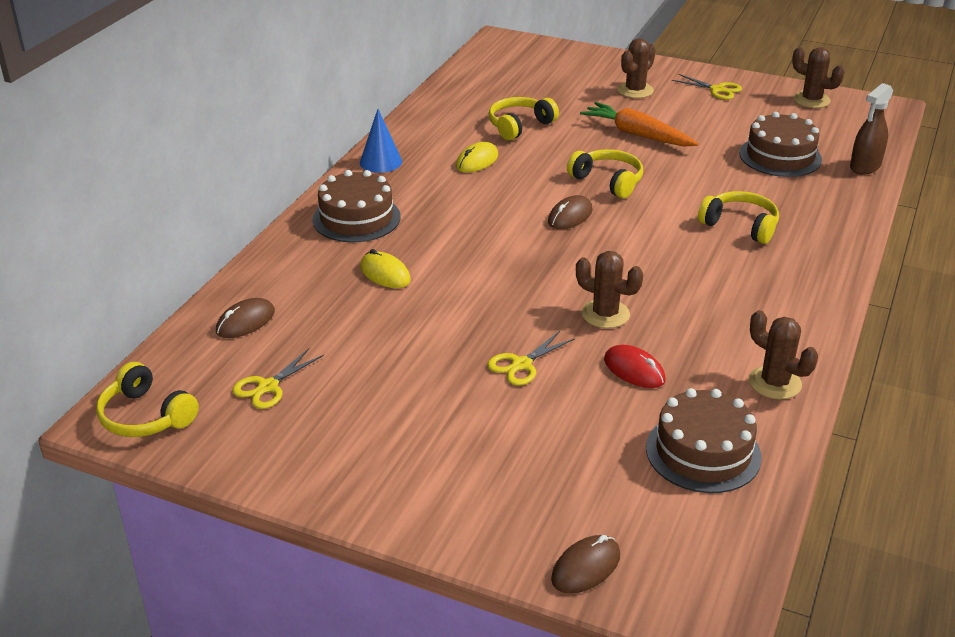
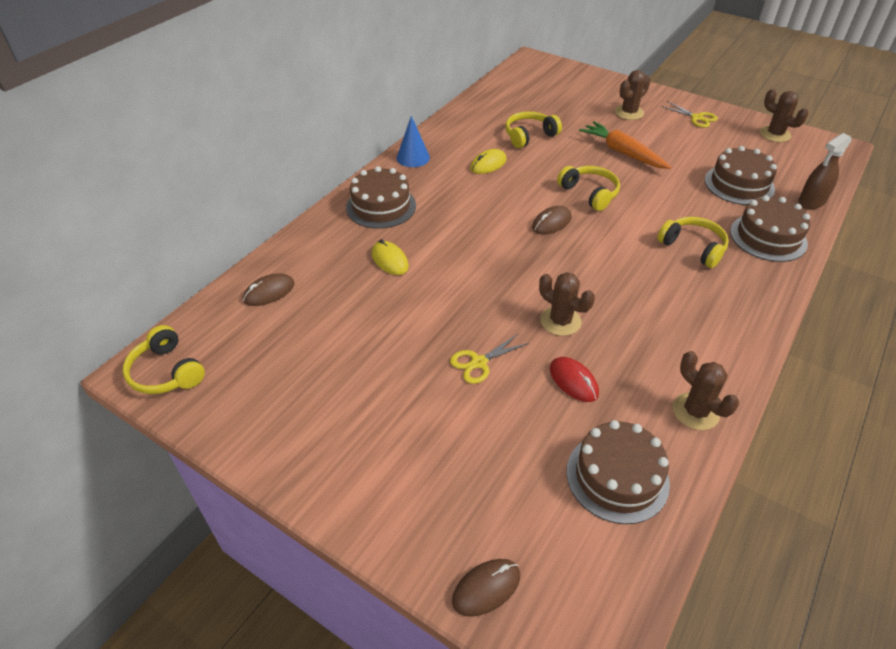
camera: 10 degrees right, 10 degrees up
yellow scissors [232,348,324,409] -> none
none -> brown cake [730,195,811,262]

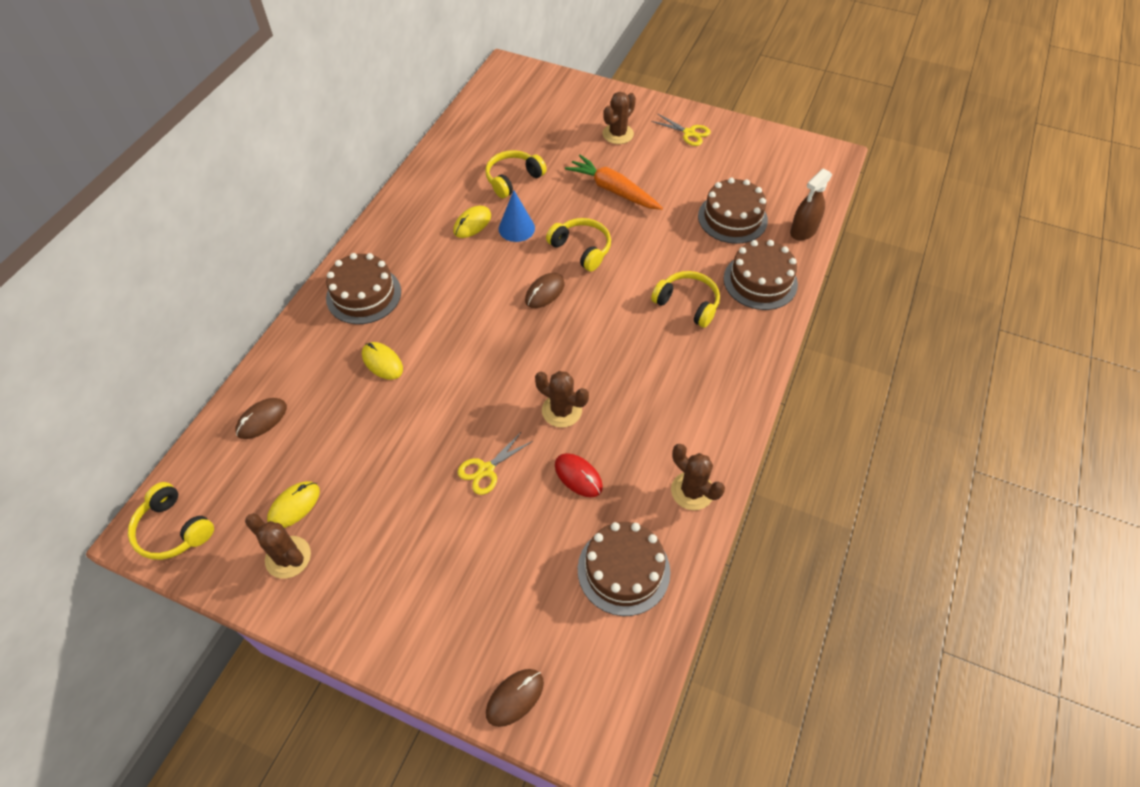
camera: 10 degrees left, 10 degrees up
blue cone [396,116,430,167] -> blue cone moved to [499,190,535,242]
brown cactus [760,89,808,142] -> brown cactus moved to [245,513,311,579]
none -> yellow mouse [267,481,320,528]

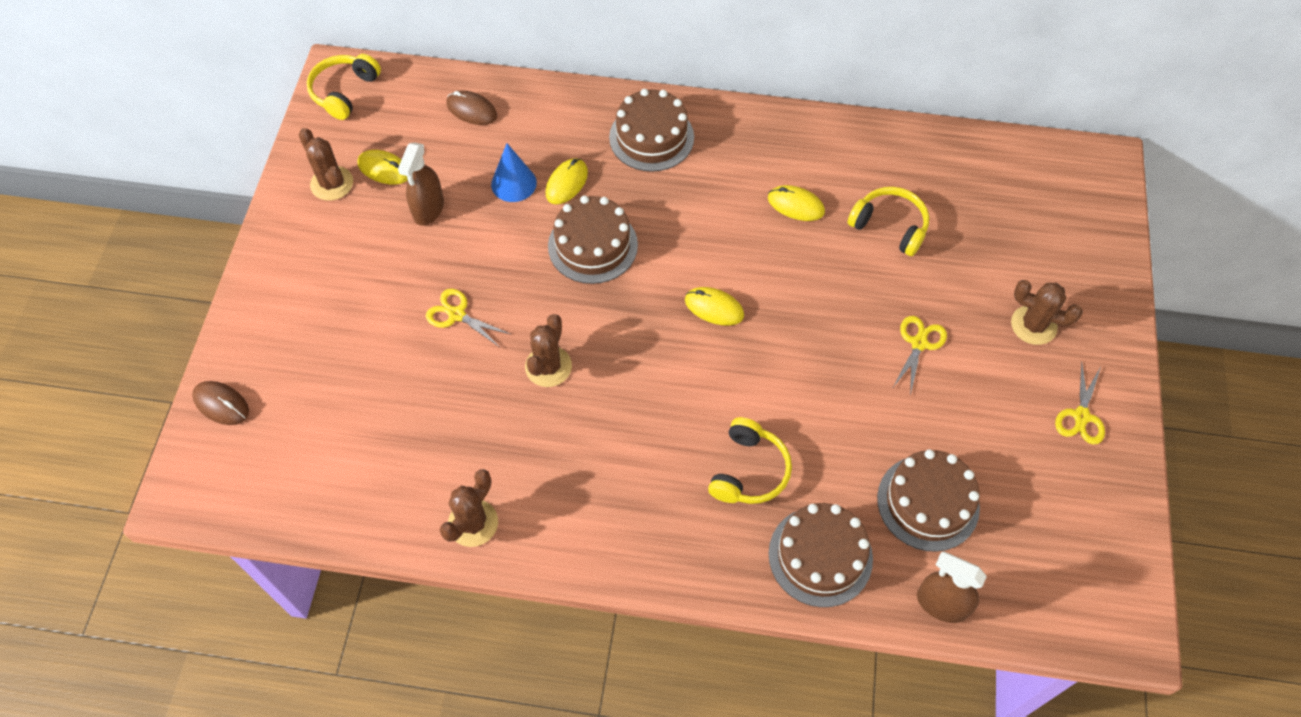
camera: 75 degrees right, 5 degrees up
brown cactus [245,513,311,579] -> brown cactus turned 60 degrees counterclockwise [298,128,353,201]
blue cone [499,190,535,242] -> blue cone moved to [491,143,537,202]
brown mouse [525,273,565,308] -> yellow mouse [685,287,744,325]
yellow headphones [546,218,611,272] -> none
red mouse [555,453,603,497] -> none
orange carrot [565,155,663,210] -> yellow scissors [893,316,947,396]
brown cake [578,522,670,616] -> brown cake moved to [548,196,638,284]
none -> brown spray bottle [398,142,444,226]

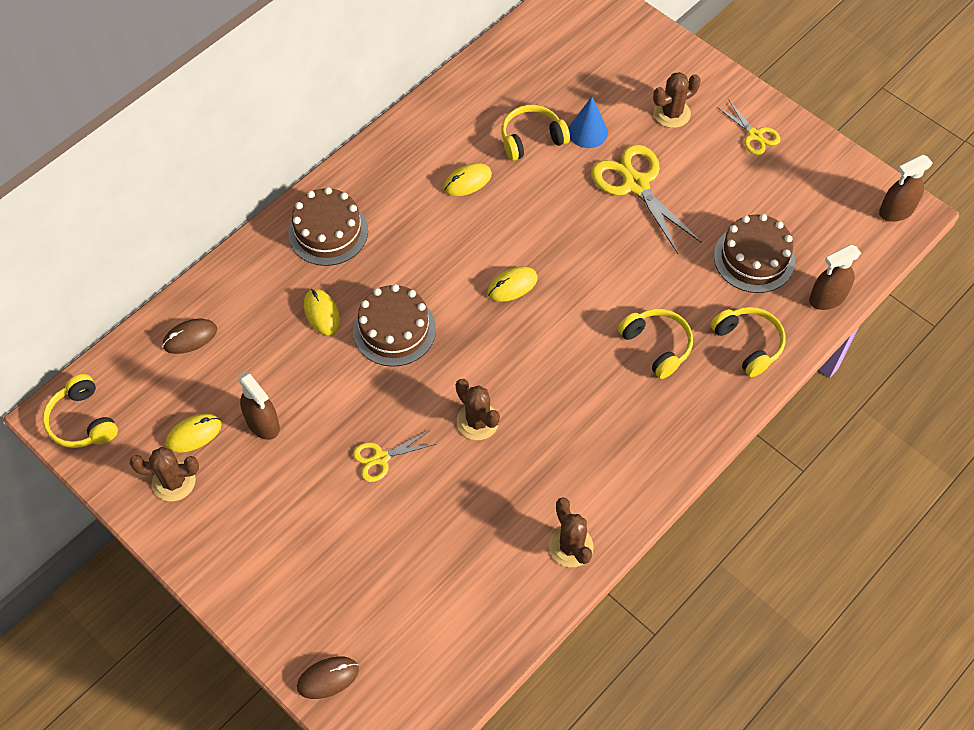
camera: 55 degrees left, 0 degrees up
blue cone [491,143,537,202] -> blue cone moved to [569,96,608,148]
brown cake [769,503,873,607] -> yellow headphones [710,307,786,377]
yellow scissors [893,316,947,396] -> yellow scissors [591,145,701,254], size x1.82
none -> brown spray bottle [879,155,933,222]

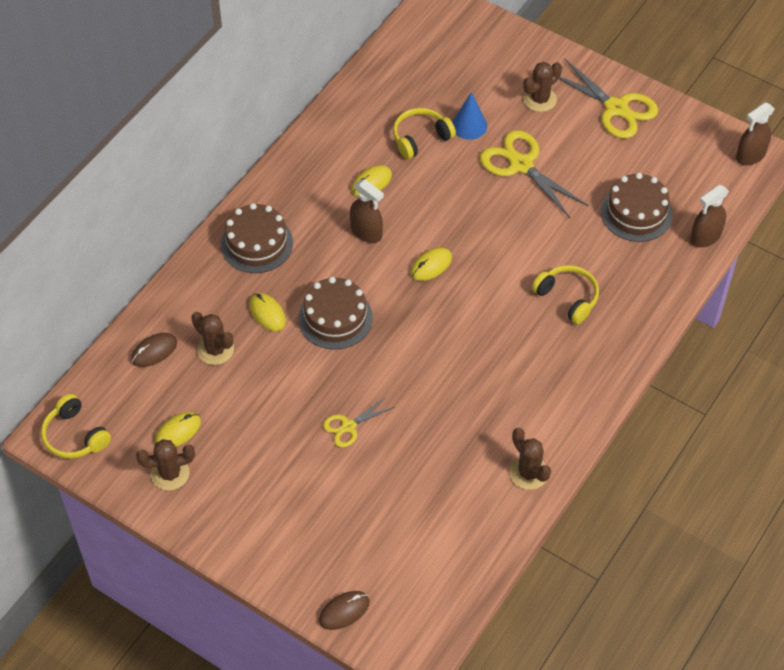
camera: 10 degrees left, 5 degrees down
brown spray bottle [238,372,280,440] -> brown spray bottle moved to [350,179,384,243]
brown cactus [456,379,500,440] -> brown cactus moved to [191,312,234,365]
yellow headphones [710,307,786,377] -> none
yellow scissors [717,100,780,155] -> yellow scissors [559,58,658,139], size x1.82

